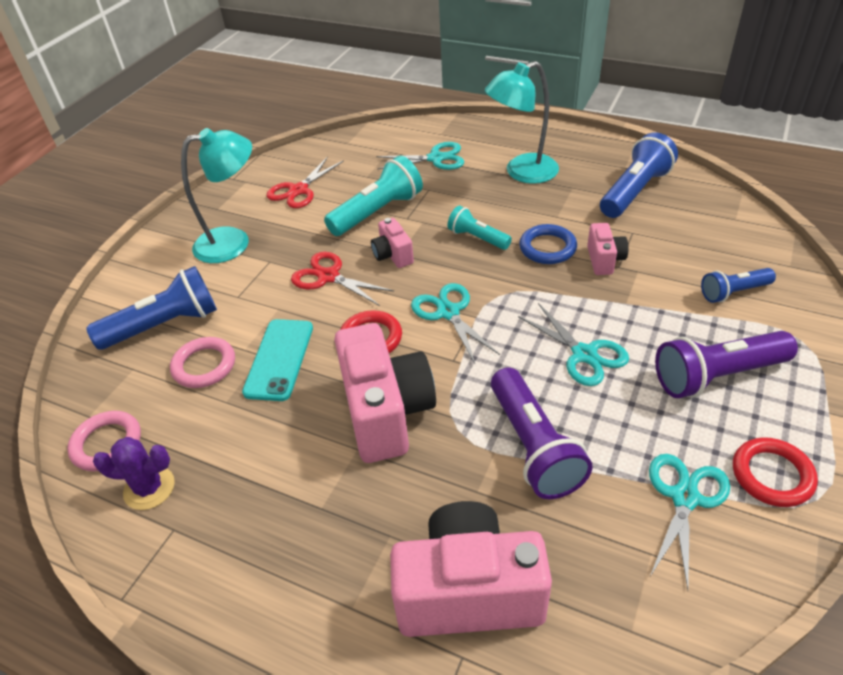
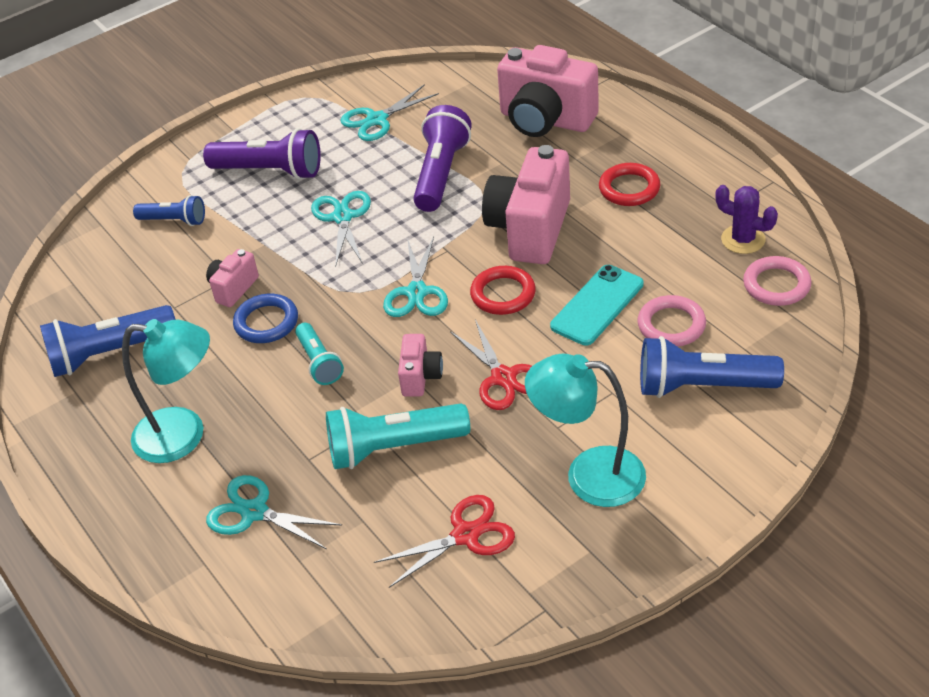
camera: 150 degrees left, 0 degrees up
red ring [733,437,818,507] -> red ring moved to [599,163,660,206]

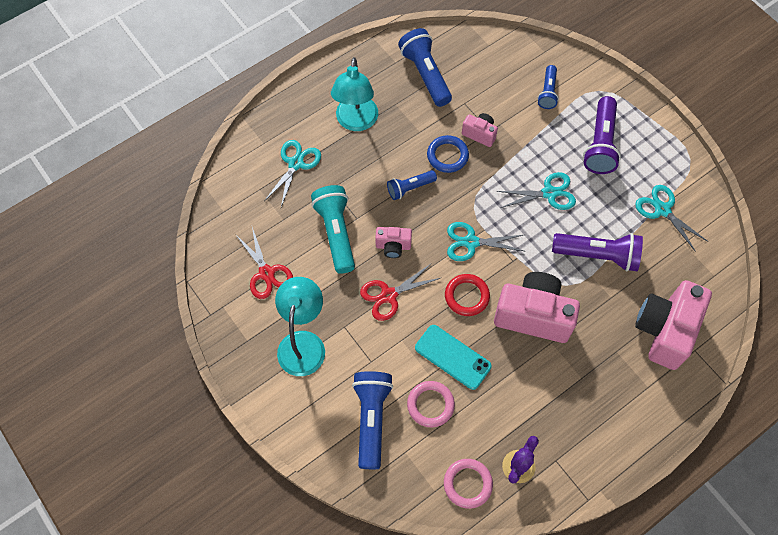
camera: 85 degrees right, 20 degrees up
turquoise flashlight [295,323,344,385] -> blue flashlight [387,170,437,200]
red ring [599,163,660,206] -> none

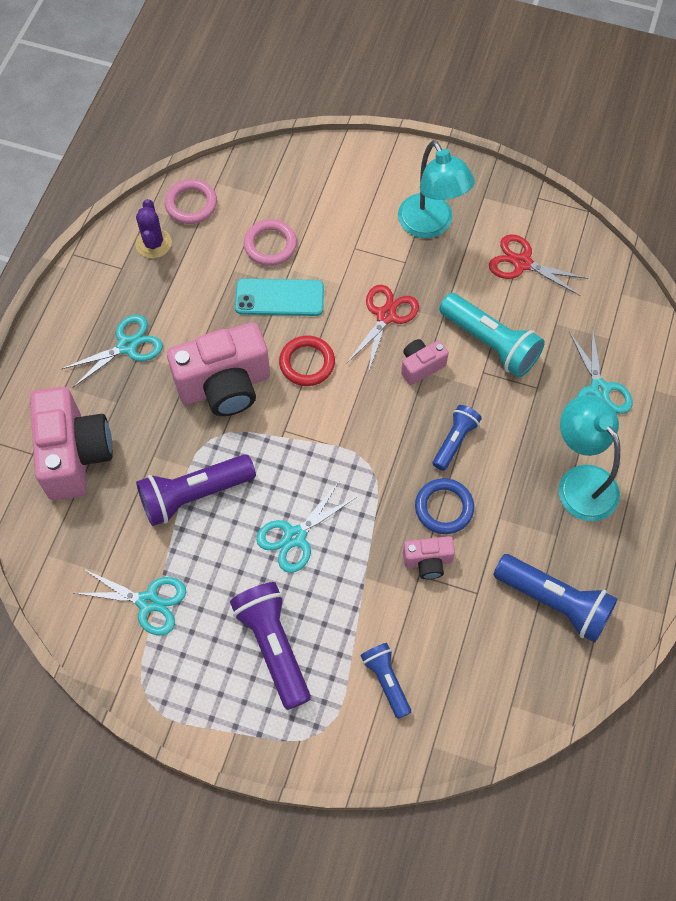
camera: 145 degrees right, 0 degrees up
blue flashlight [352,371,393,469] -> none
turquoise scissors [447,222,526,261] -> turquoise scissors moved to [62,315,163,388]

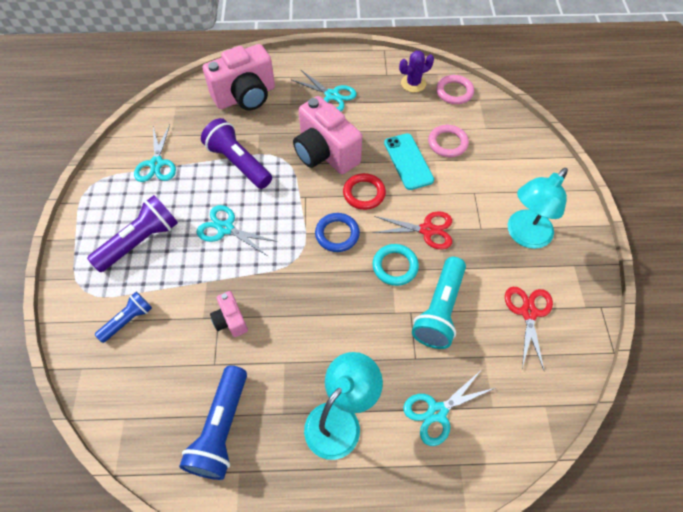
camera: 70 degrees right, 5 degrees down
pink camera [401,339,449,385] -> turquoise ring [372,244,419,286]
blue ring [415,478,474,534] -> blue ring moved to [315,213,360,252]
blue flashlight [433,405,482,471] -> none

